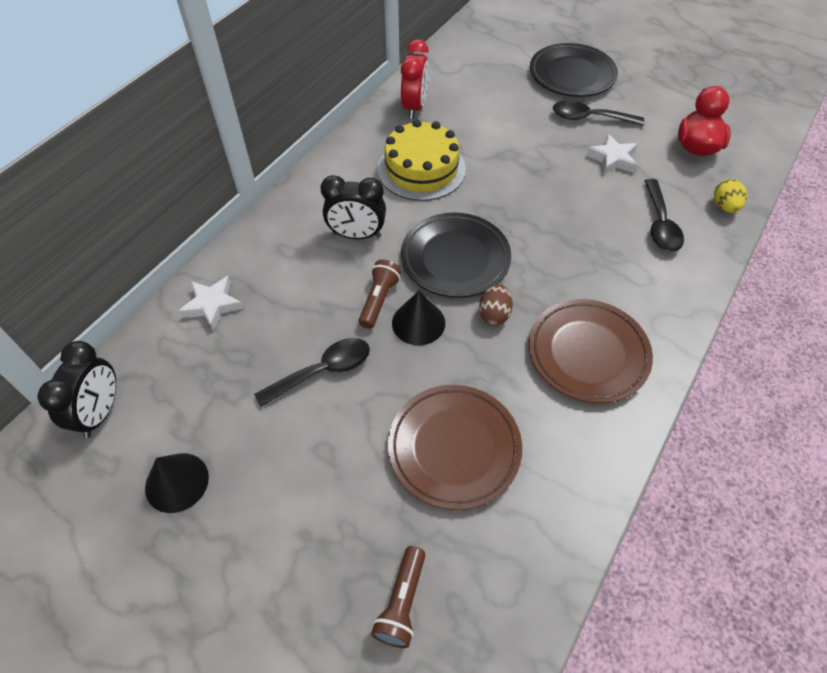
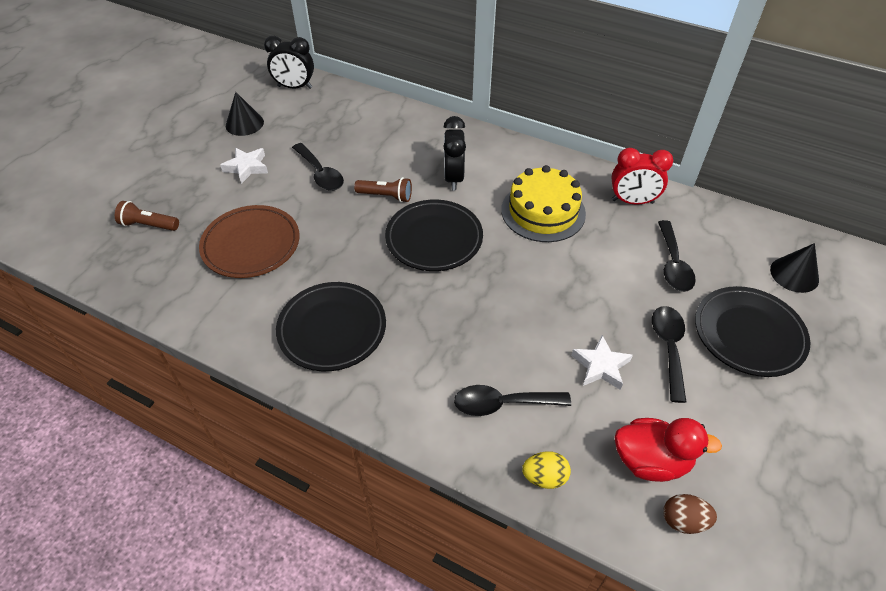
camera: 85 degrees right, 5 degrees down
white star [179,276,243,331] -> white star moved to [220,148,268,184]
black cone [392,291,445,345] -> black cone moved to [770,243,819,293]
brown egg [479,284,513,325] -> brown egg moved to [664,494,717,534]
brown plate [529,299,653,403] -> black plate [276,282,386,371]
none -> black spoon [658,220,696,292]

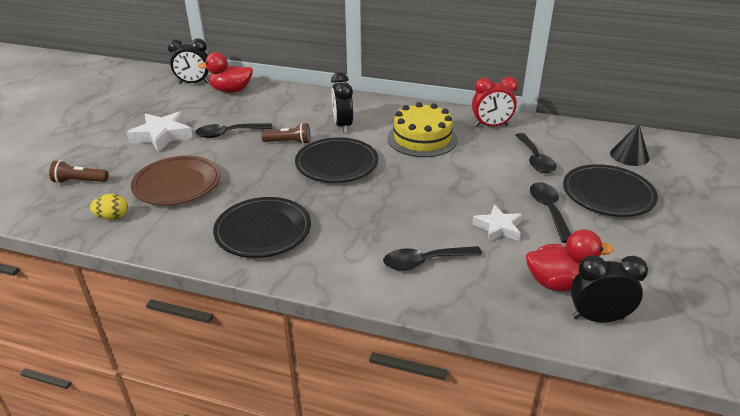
camera: 10 degrees left, 15 degrees down
white star [220,148,268,184] -> white star [126,111,193,153], size x1.53
black cone [226,92,264,136] -> none
black spoon [292,143,344,191] -> black spoon turned 120 degrees clockwise [195,123,273,138]
yellow egg [522,451,571,489] -> yellow egg moved to [90,194,128,220]
brown egg [664,494,717,534] -> black clock [570,255,648,322]
none -> red duck [198,52,253,93]

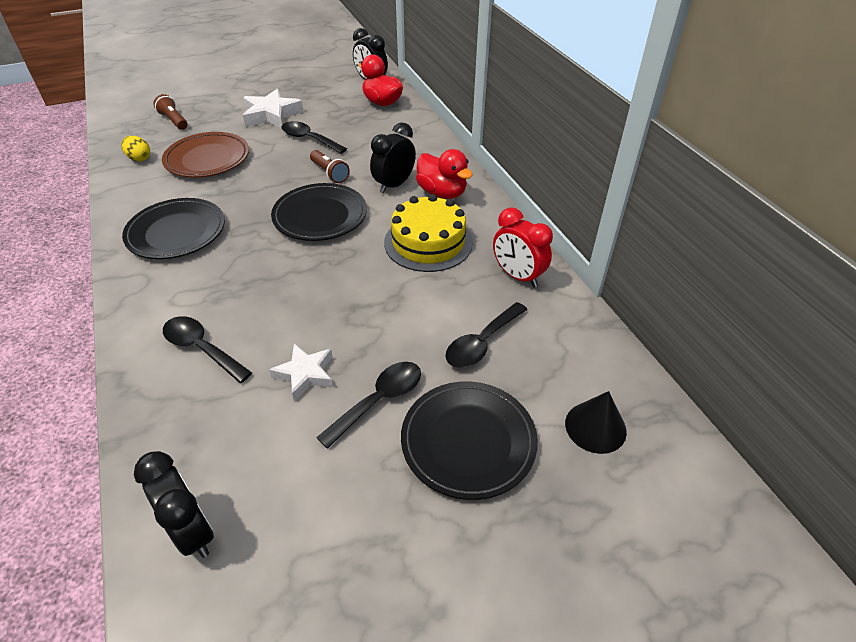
camera: 50 degrees right, 10 degrees up
red duck [526,229,613,291] -> red duck moved to [416,149,472,199]

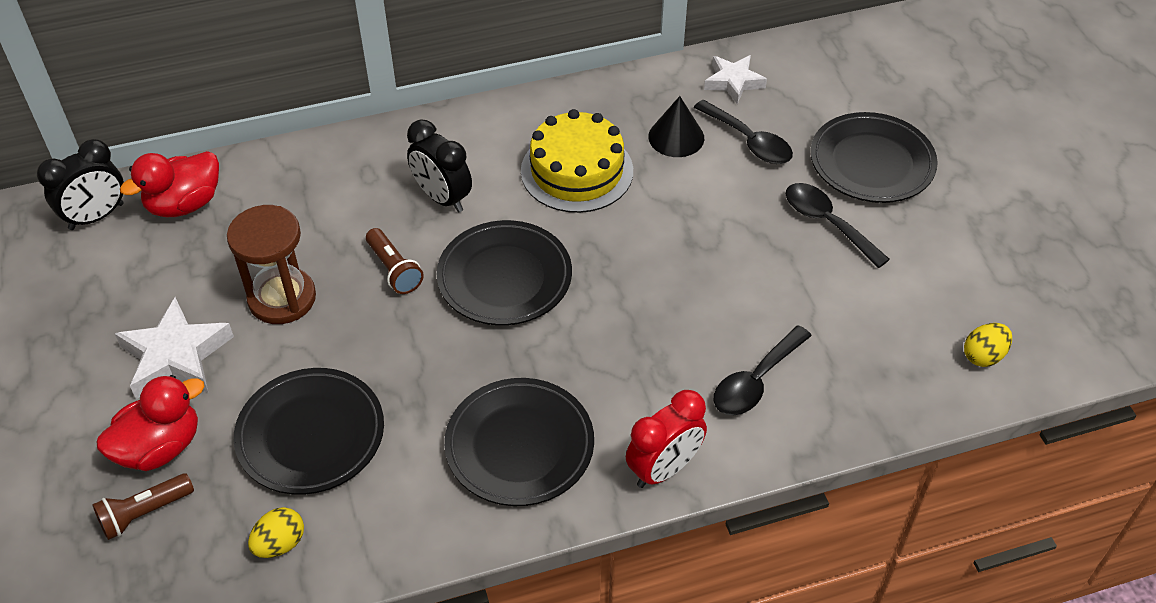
camera: 85 degrees left, 5 degrees up
black clock [134,451,214,558] -> yellow egg [964,323,1012,367]
brown plate [162,132,249,178] -> black plate [234,368,384,495]
white star [269,344,333,401] -> white star moved to [704,55,767,104]
black spoon [281,121,347,154] -> brown hourglass [227,205,316,324]
brown flashlight [310,150,350,183] -> brown flashlight turned 90 degrees clockwise [366,228,424,294]
red duck [416,149,472,199] -> red duck moved to [97,375,205,471]
red clock [493,207,553,287] -> red clock moved to [626,390,707,488]
black cone [565,391,627,454] -> black cone moved to [648,96,704,157]

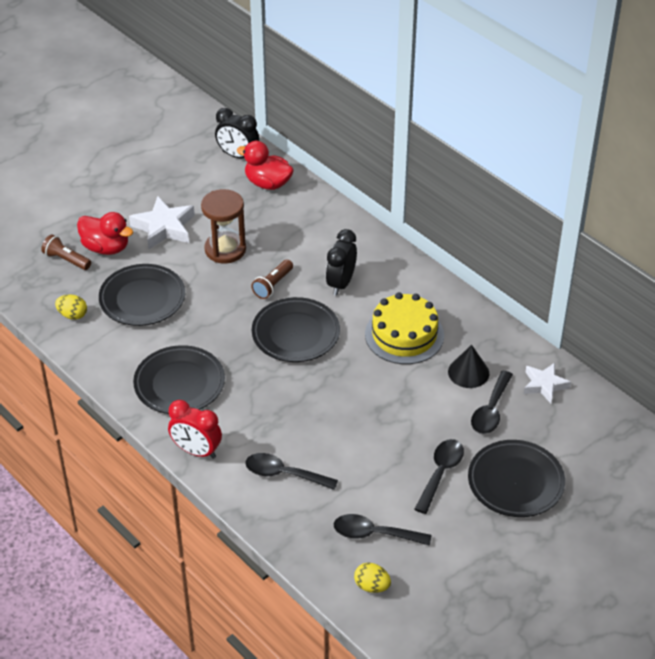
camera: 65 degrees right, 5 degrees down
none -> black spoon [334,514,432,546]

